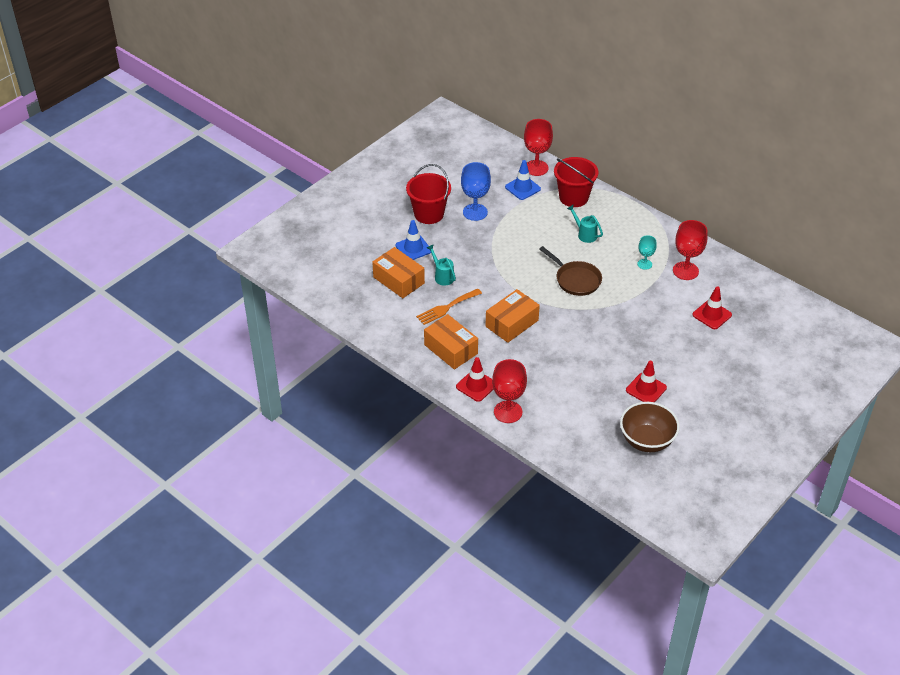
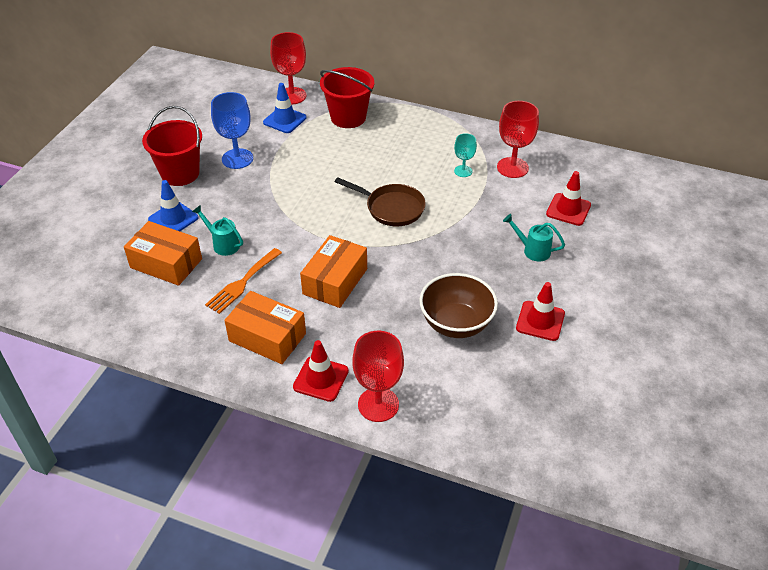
camera: 20 degrees left, 0 degrees up
turquoise watering can [567,205,603,243] -> turquoise watering can moved to [503,214,565,262]
brown bowl [620,402,680,452] -> brown bowl moved to [419,273,498,338]

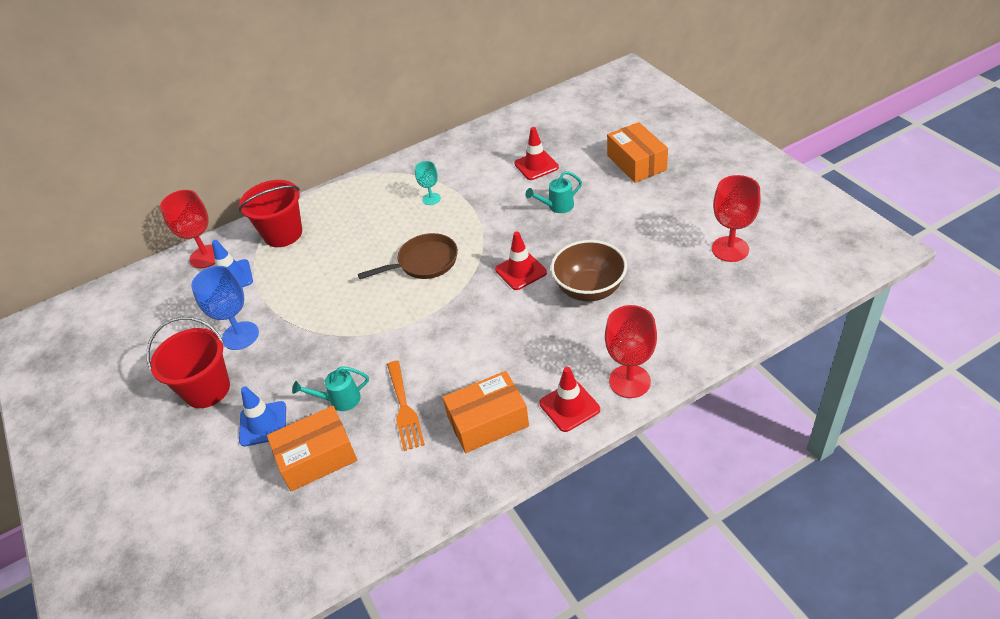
camera: 45 degrees left, 0 degrees up
orange box [300,235,367,308] -> orange box moved to [607,122,668,183]
red goblet [497,101,539,178] -> red goblet moved to [712,175,761,262]
red traffic cone [516,282,565,341] -> red traffic cone moved to [495,232,547,290]

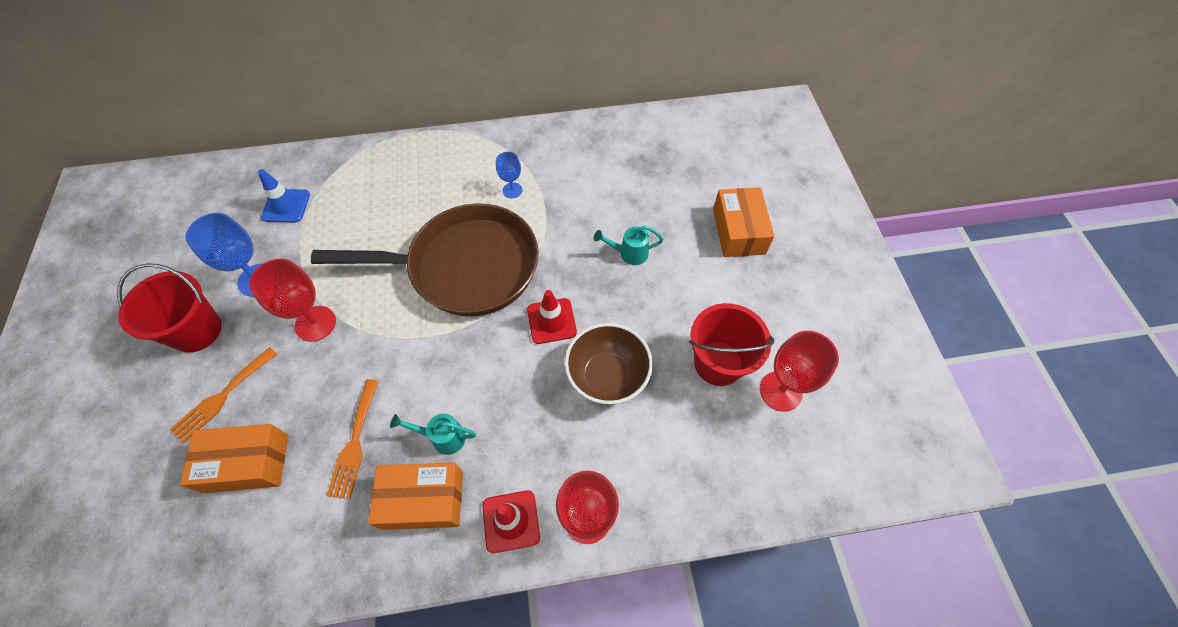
camera: 15 degrees right, 15 degrees up
red goblet [160,190,215,268] -> red goblet moved to [249,259,336,342]
red bucket [239,180,302,247] -> red bucket moved to [689,303,774,386]
blue traffic cone [239,386,286,447] -> orange fork [170,347,277,443]
turquoise watering can [292,366,369,411] -> turquoise watering can moved to [390,414,476,455]
brown pan [358,233,458,279] -> brown pan [311,203,539,316], size x1.96
turquoise goblet [415,161,441,205] -> blue goblet [496,152,523,198]
red traffic cone [514,127,559,180] -> none

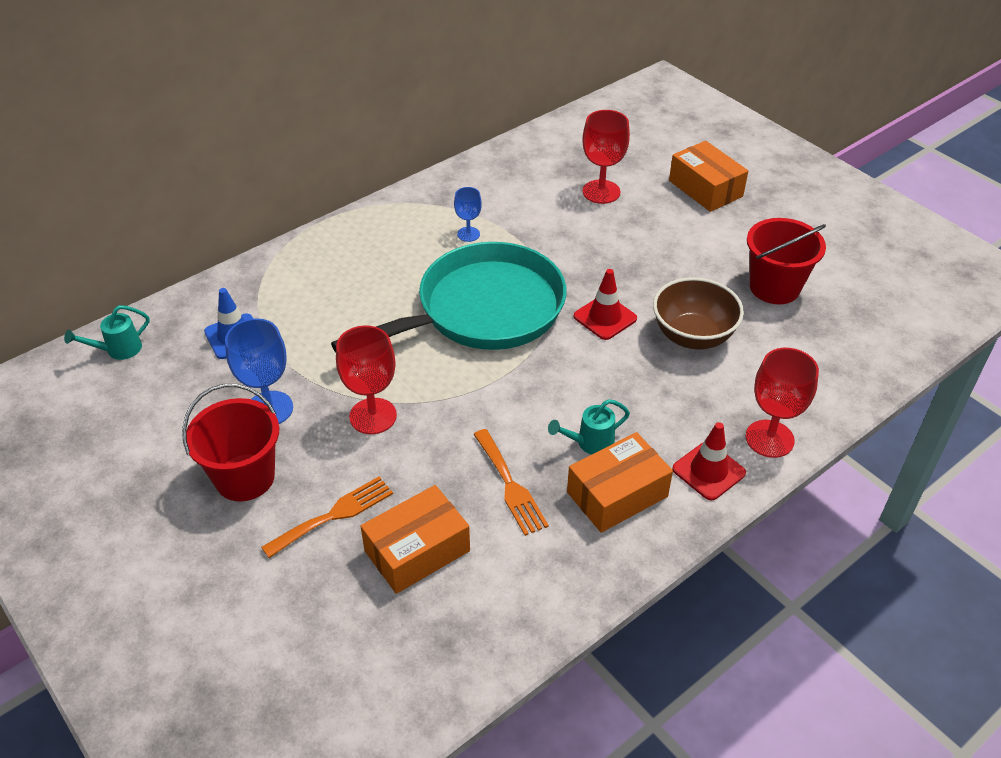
camera: 30 degrees left, 15 degrees down
orange fork [170,347,277,443] -> orange fork turned 135 degrees counterclockwise [261,477,393,558]
brown pan [311,203,539,316] -> turquoise pan [331,242,566,353]
turquoise watering can [594,226,663,265] -> turquoise watering can moved to [64,305,150,360]
red goblet [760,331,839,411] -> red goblet moved to [582,110,630,204]

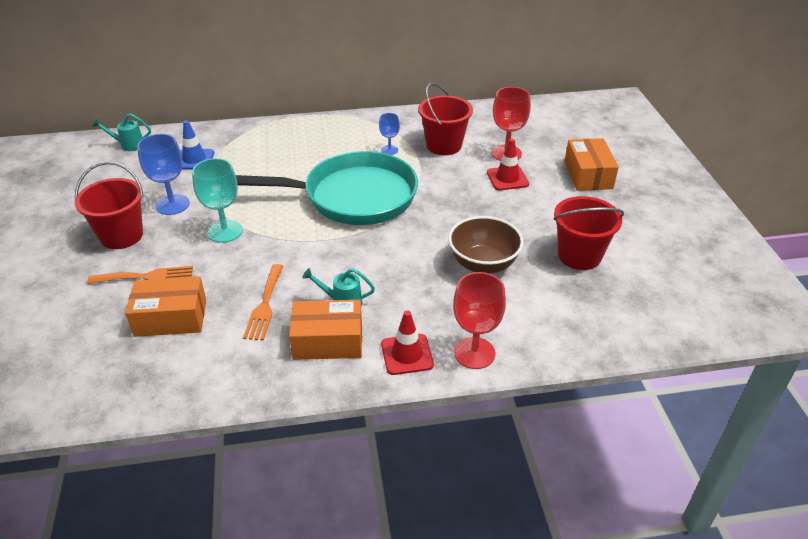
camera: 30 degrees right, 5 degrees down
red goblet [336,325,397,434] -> turquoise goblet [192,158,243,243]
red traffic cone [574,269,637,340] -> red traffic cone moved to [487,139,529,190]
none -> red bucket [418,83,473,155]

